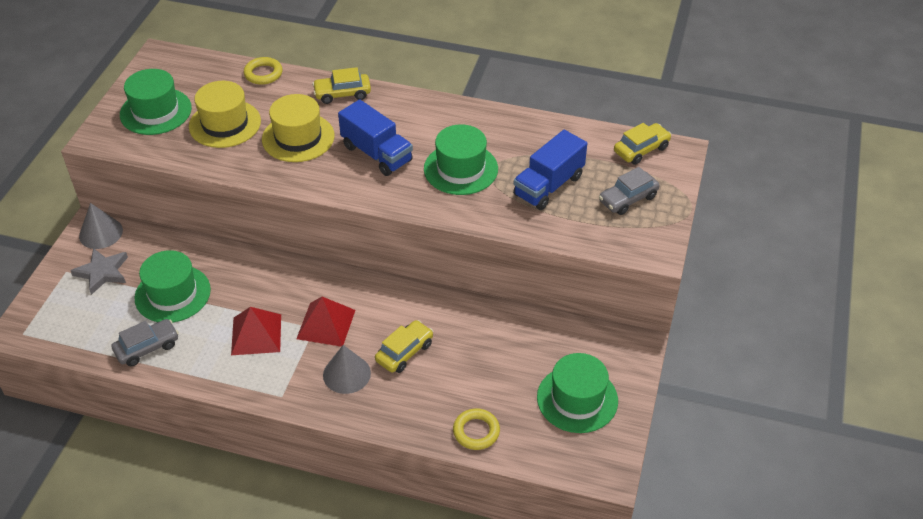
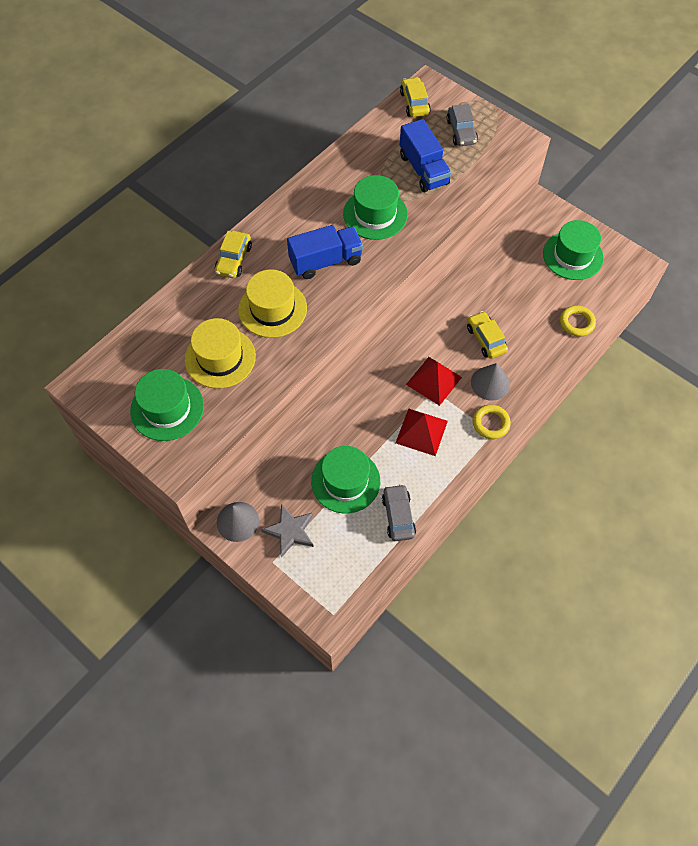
camera: 65 degrees left, 15 degrees up
yellow ring [243,57,283,85] -> yellow ring moved to [472,405,511,439]

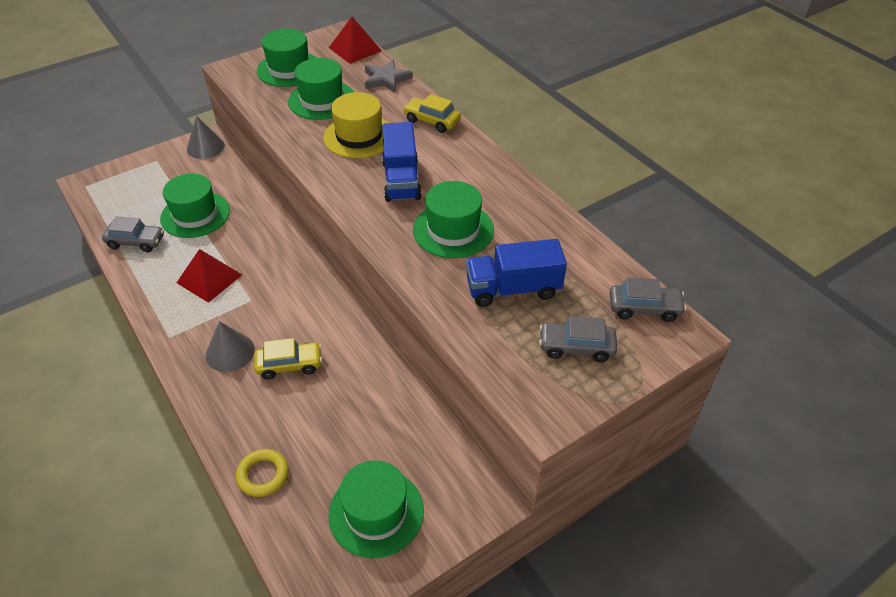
camera: 105 degrees right, 15 degrees down
yellow hat [185,318,256,389] -> green hat [288,58,354,120]
grey star [261,504,314,558] -> grey star moved to [365,59,413,93]
yellow car [400,77,431,117] -> grey car [609,278,686,322]
red pyramid [406,357,462,406] -> red pyramid moved to [329,17,382,64]
yellow ring [472,405,511,439] -> none

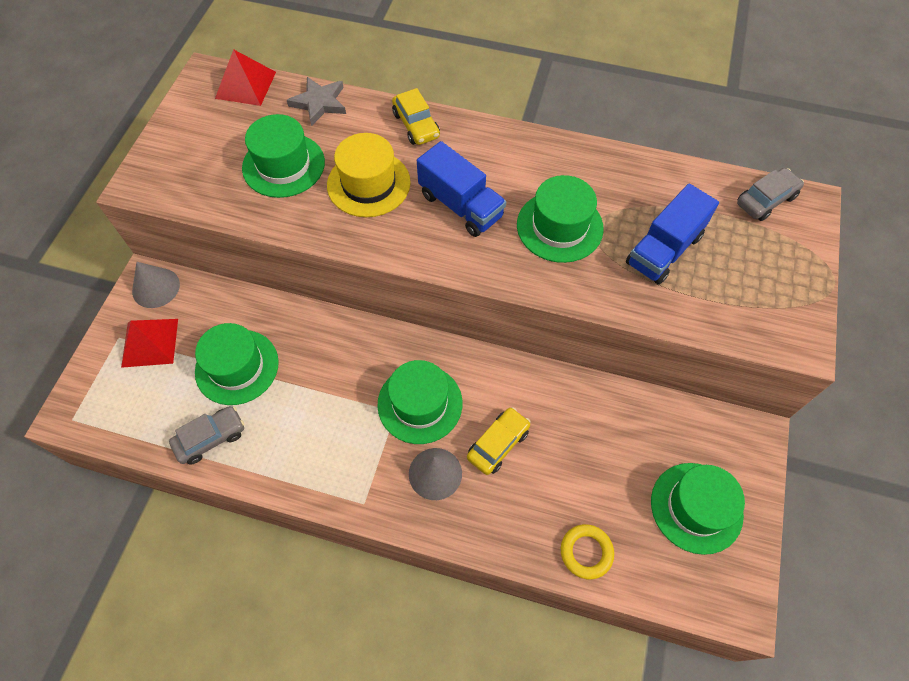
camera: 40 degrees left, 15 degrees up
red pyramid [177,249,242,303] -> red pyramid moved to [121,319,178,368]
green hat [257,29,316,87] -> green hat moved to [377,360,462,444]
yellow car [403,94,461,133] -> yellow car turned 105 degrees counterclockwise [392,88,440,145]
grey car [539,316,617,362] -> none

